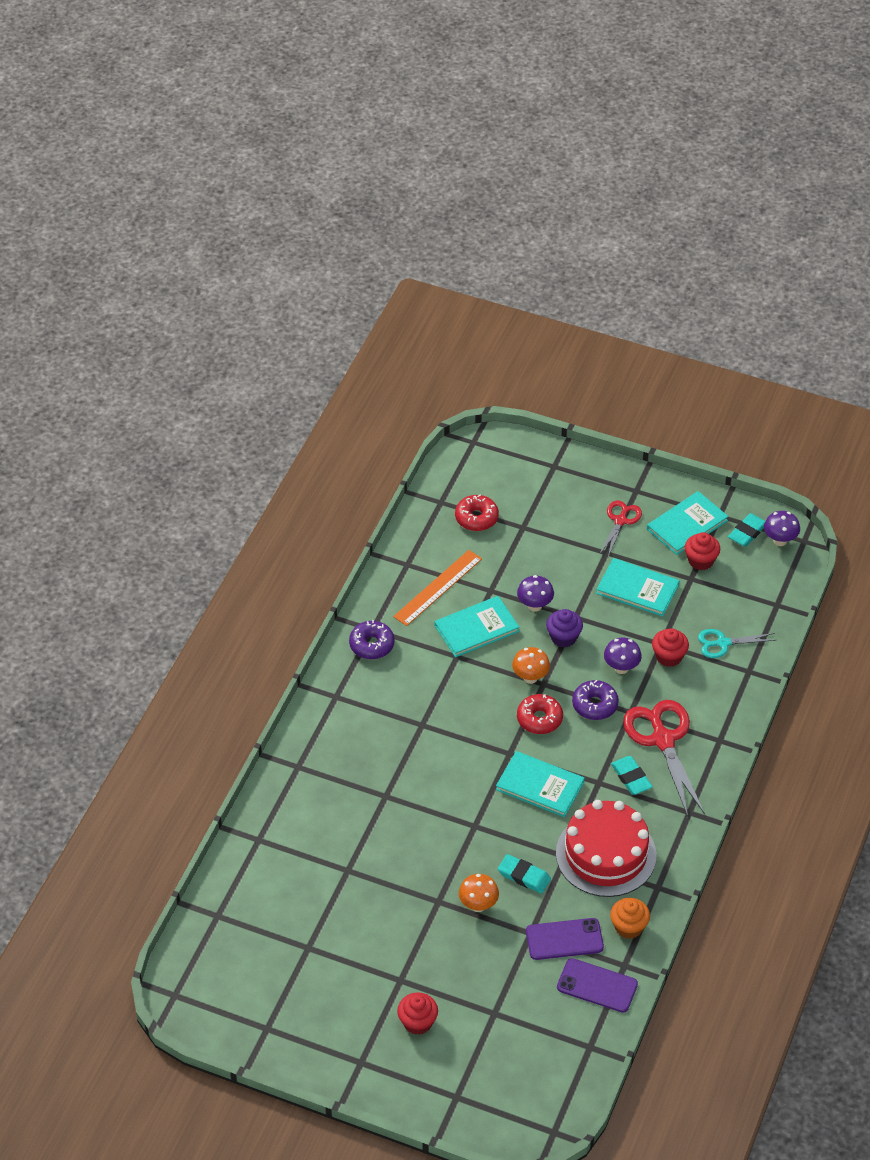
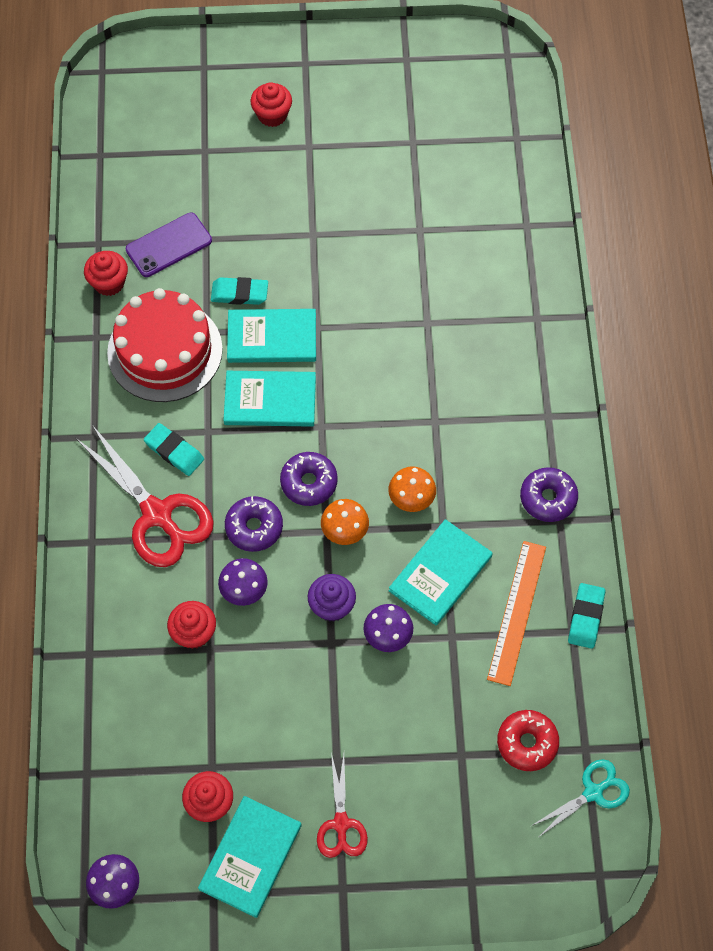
camera: 155 degrees right, 15 degrees up
orange mushroom [459,874,499,912] -> orange mushroom moved to [388,467,436,512]
red donut [517,694,563,734] -> purple donut [280,452,338,506]
purple phone [557,958,638,1013] -> none
turquoise book [596,558,680,617] -> turquoise book moved to [227,309,316,363]
orange cupcake [610,898,650,939] -> red cupcake [84,251,128,296]
turquoise scissors [698,629,776,658] -> turquoise scissors moved to [531,759,630,837]
turquoise eraser [728,513,765,547] -> turquoise eraser moved to [568,583,605,649]

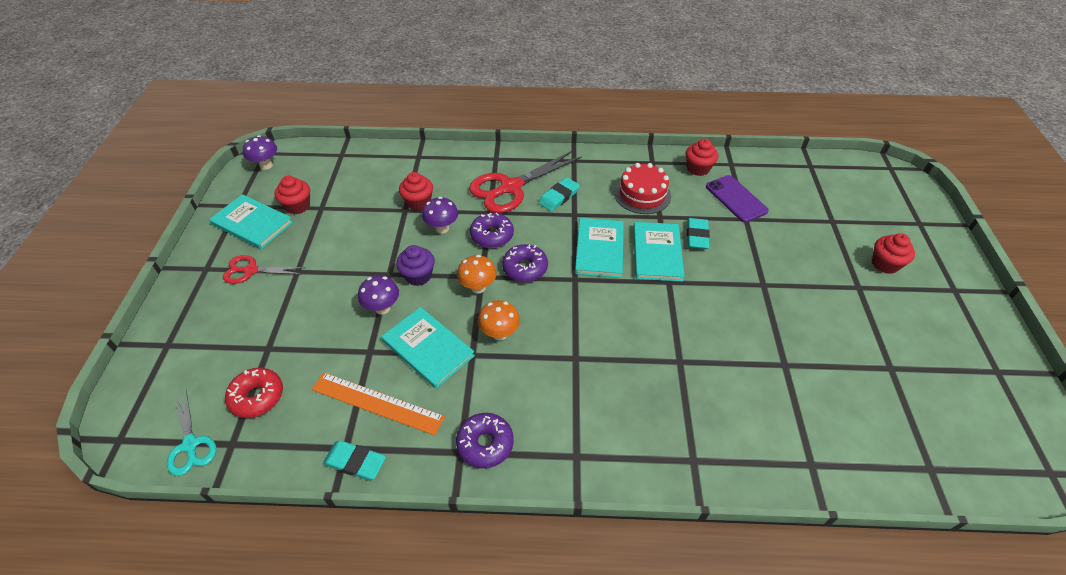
camera: 95 degrees right, 15 degrees down
red cake [107,288,223,402] -> red cake [614,163,671,214], size x0.66

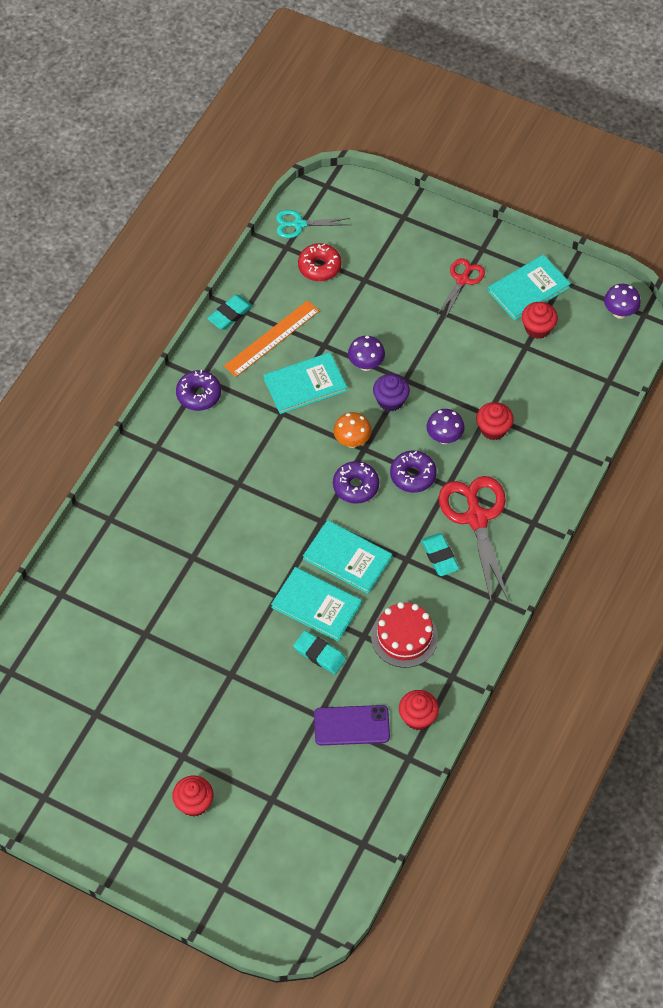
camera: 115 degrees right, 10 degrees up
orange mushroom [478,300,520,340] -> none

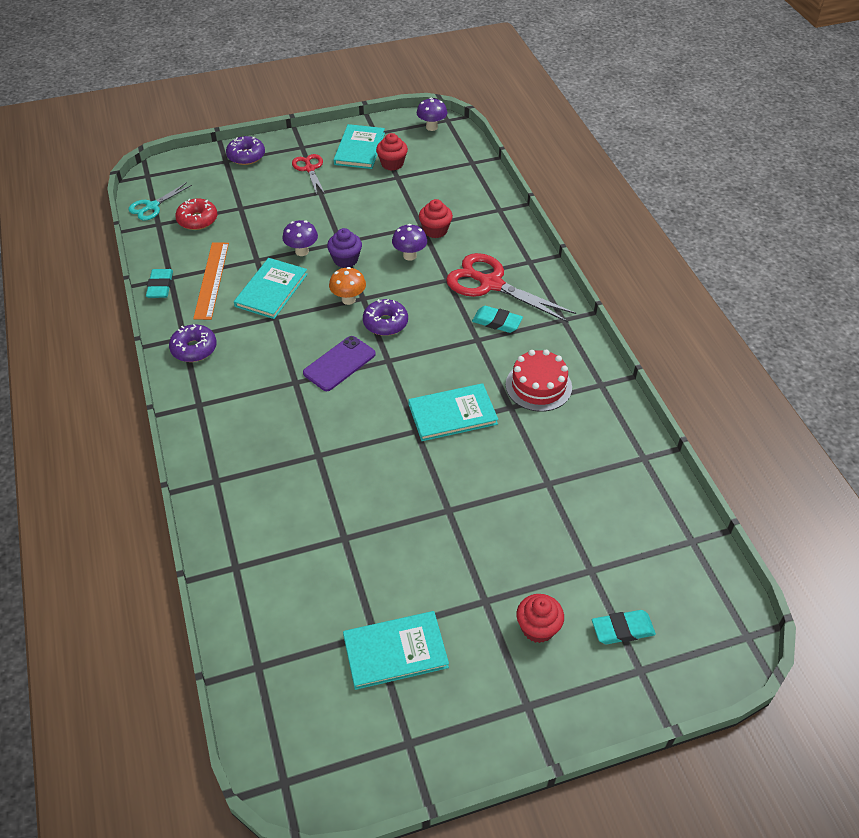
camera: 45 degrees left, 10 degrees down
turquoise eraser [293,631,346,674] -> turquoise eraser moved to [592,610,656,644]
turquoise book [303,520,392,594] -> turquoise book moved to [343,611,449,690]
purple phone [314,705,390,745] -> purple phone moved to [303,336,376,391]
purple donut [390,451,437,493] -> purple donut moved to [226,136,265,165]
red cupcake [399,690,439,730] -> none

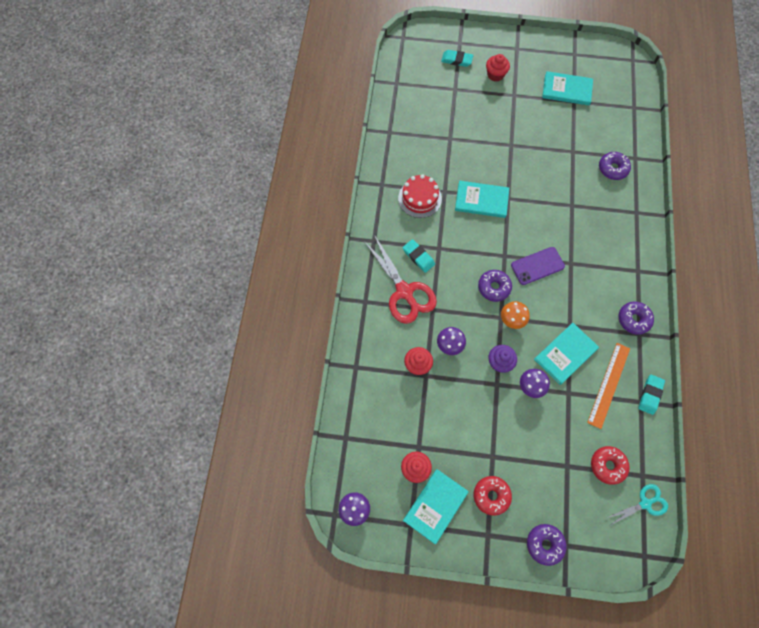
camera: 155 degrees left, 20 degrees up
red scissors [292,154,325,195] -> red donut [474,476,512,516]
none -> purple donut [599,152,631,180]

